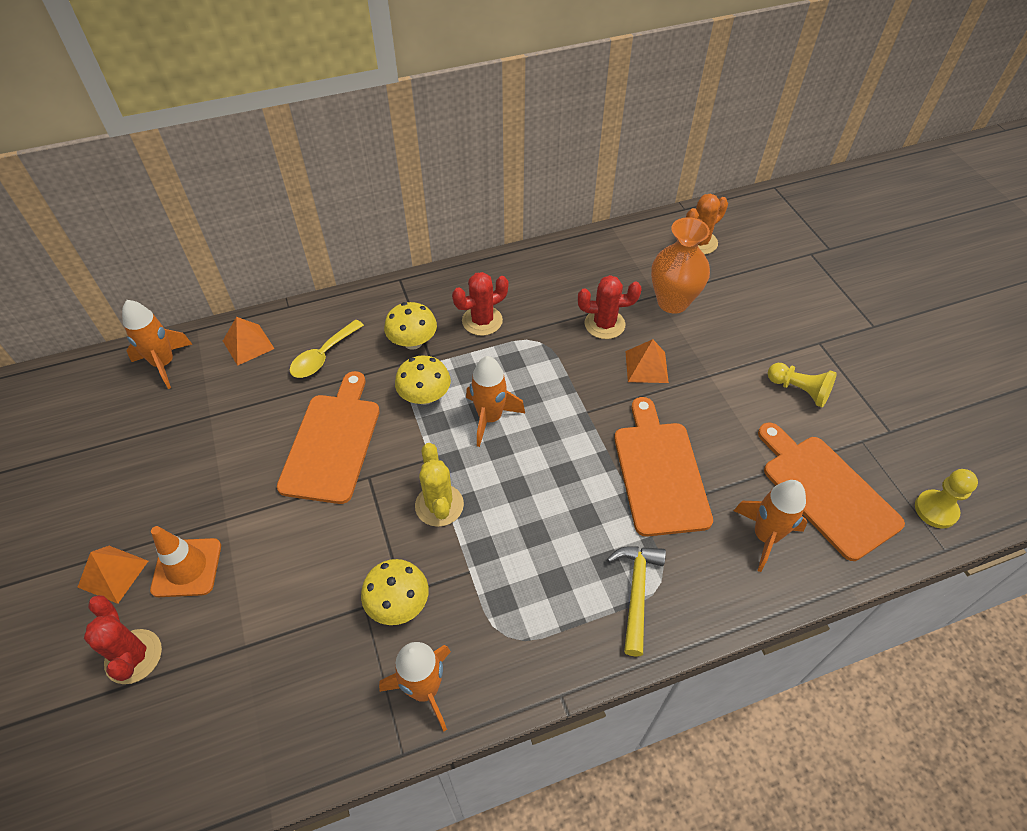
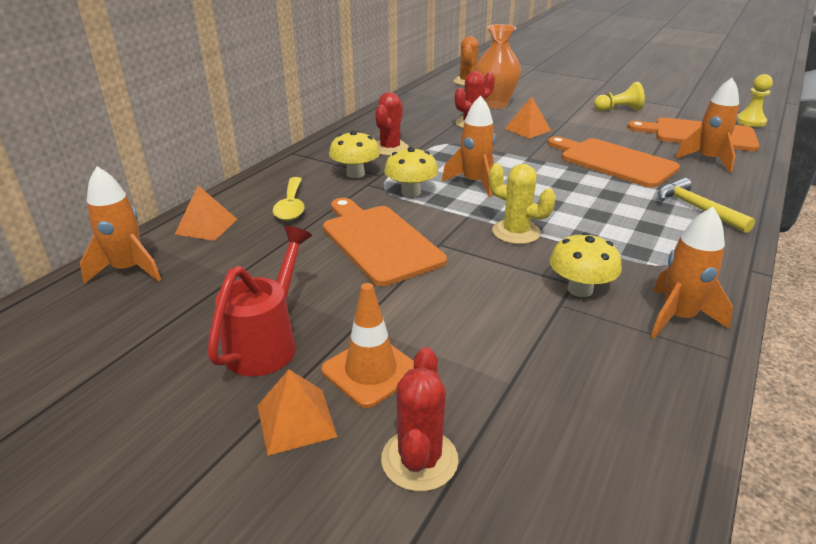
camera: 40 degrees left, 20 degrees down
red cactus [84,595,162,684] -> red cactus turned 75 degrees clockwise [381,347,459,492]
none -> red watering can [207,226,312,376]

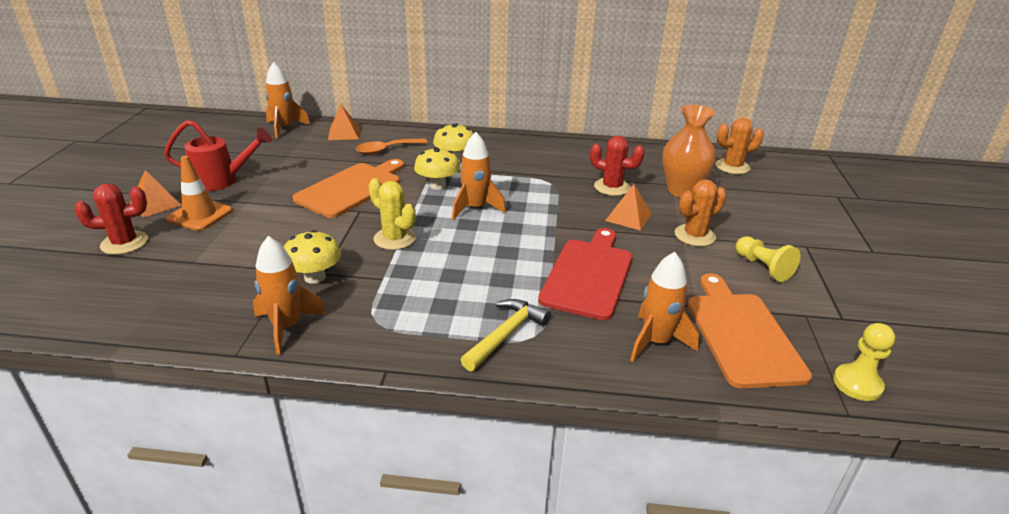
camera: 65 degrees right, 0 degrees up
yellow spoon [273,177,305,221] -> orange spoon [355,138,428,155]
red cactus [376,92,409,156] -> none
yellow cactus [489,163,556,244] -> yellow cactus turned 60 degrees counterclockwise [369,178,416,250]
orange cutting board [548,136,680,188] -> red cutting board [538,228,632,320]
none -> orange cactus [675,179,727,246]

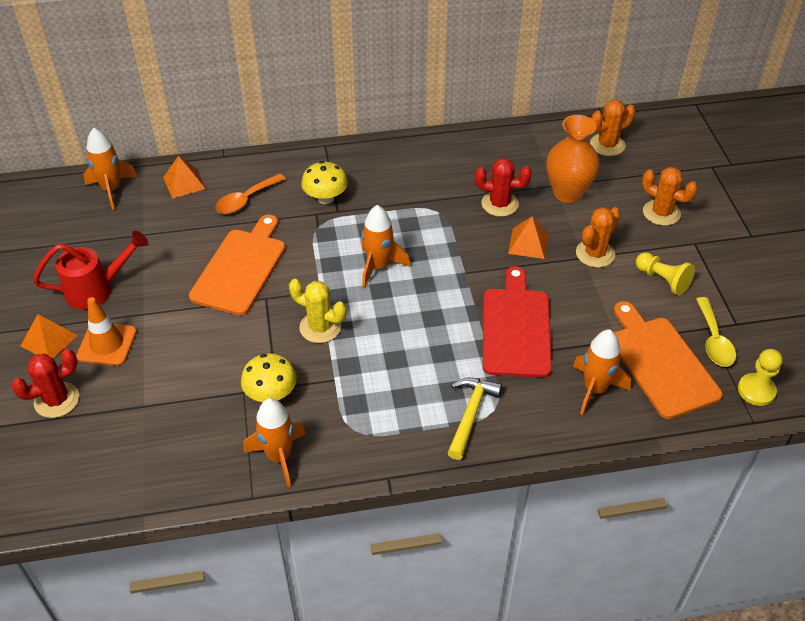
camera: 15 degrees left, 15 degrees up
yellow mushroom [414,147,460,190] -> none
none -> orange cactus [642,167,698,226]
none -> yellow spoon [696,297,736,367]

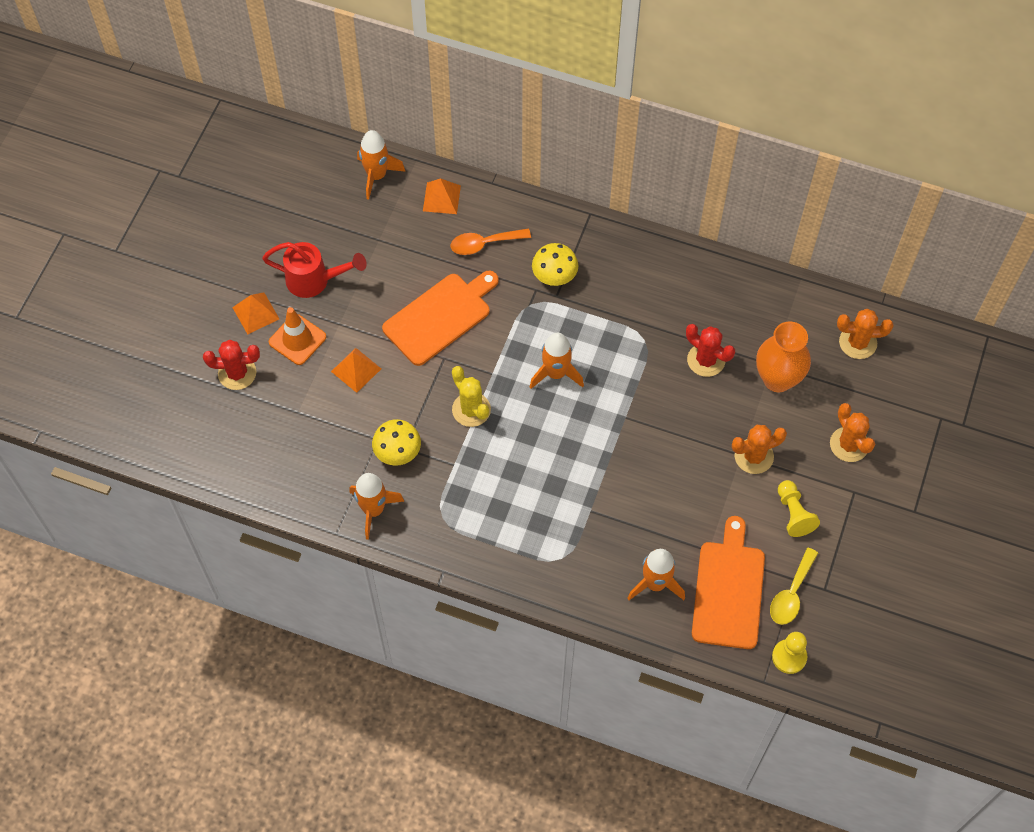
camera: 30 degrees right, 15 degrees up
yellow hammer [448,378,502,460] -> none
red cutting board [483,266,552,378] -> none
orange pyramid [508,216,549,259] -> orange pyramid moved to [331,348,381,393]

